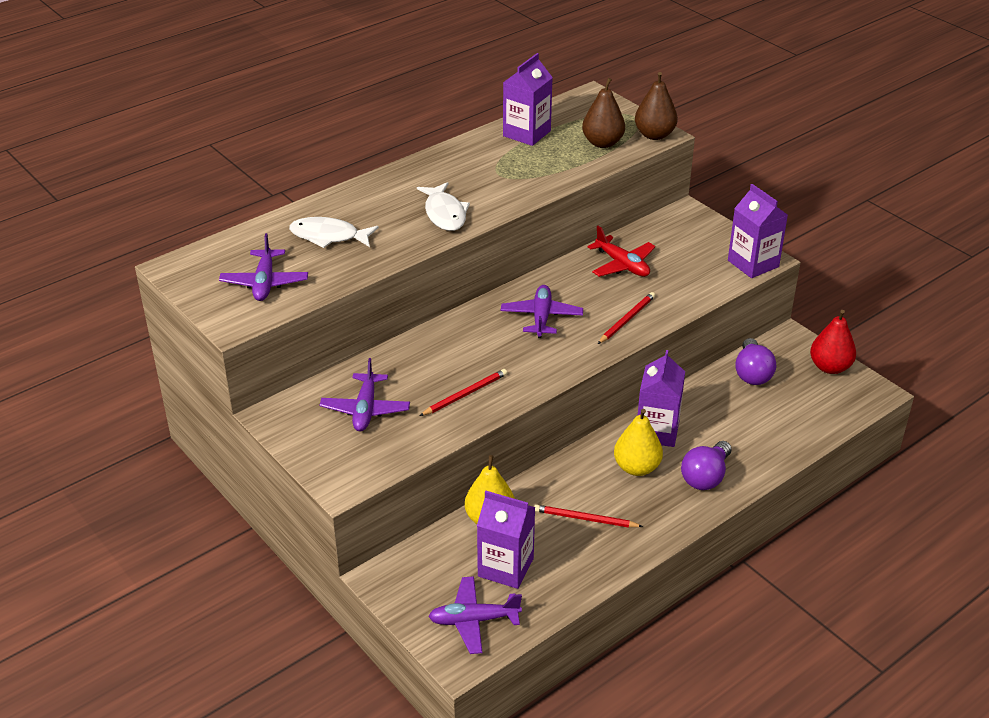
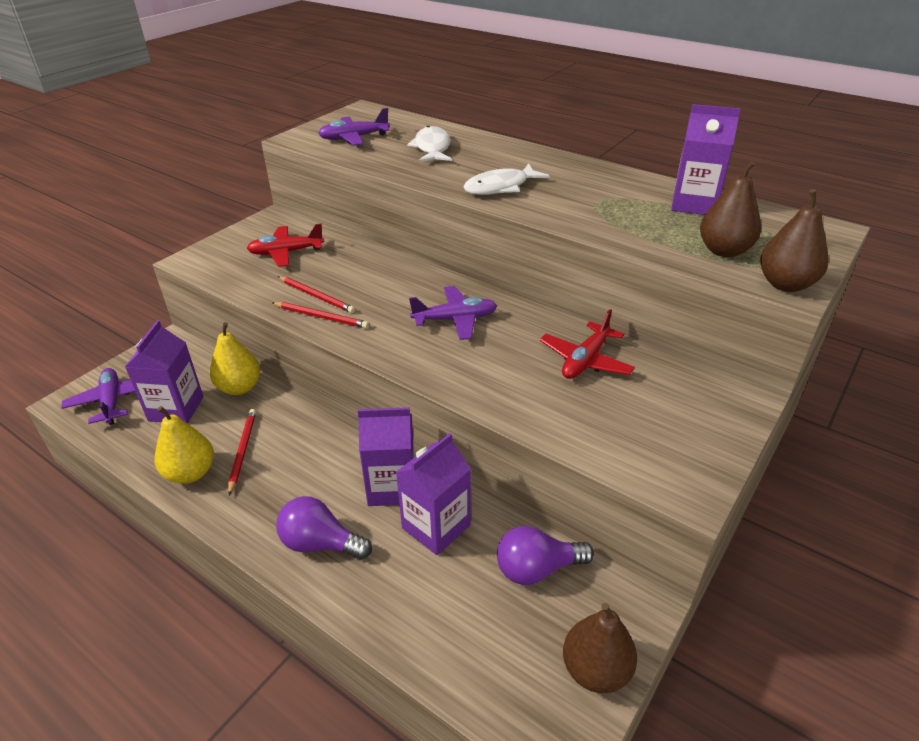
camera: 75 degrees right, 0 degrees up
purple plane [320,358,410,431] -> red plane [247,224,324,267]
red pencil [598,292,655,344] -> red pencil moved to [272,302,369,328]
yellow pear [614,409,663,476] -> yellow pear moved to [155,406,214,484]
purple carton [728,184,788,278] -> purple carton moved to [396,433,471,555]
red pear [810,310,856,374] -> brown pear [563,603,637,693]

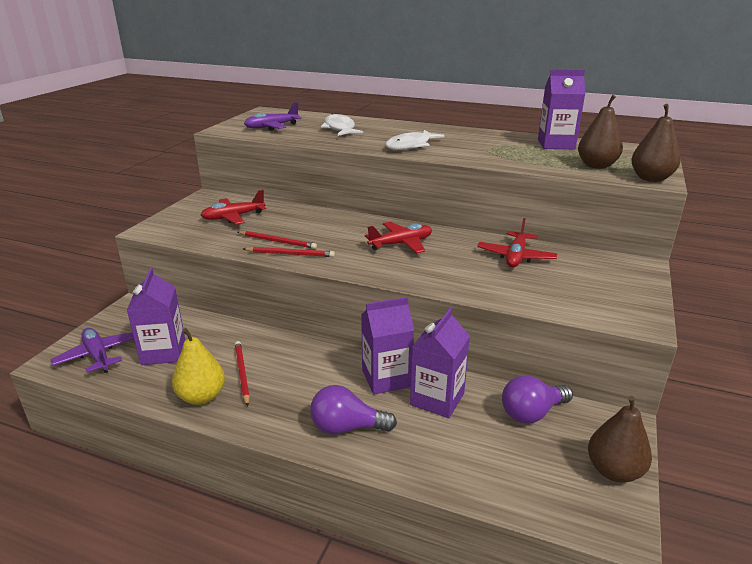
camera: 15 degrees left, 10 degrees down
yellow pear [210,322,260,395] -> none
purple plane [409,286,497,340] -> red plane [365,222,432,253]

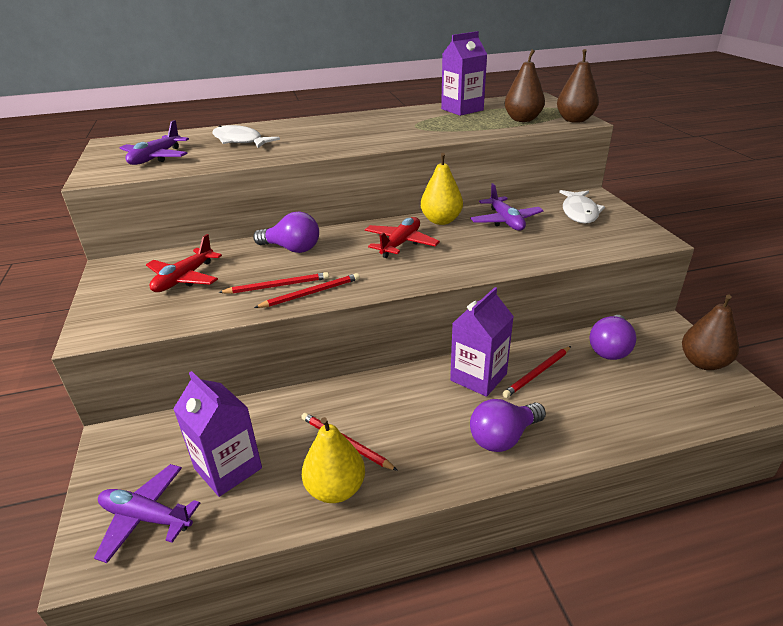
camera: 35 degrees left, 5 degrees up
white fish [385,130,445,150] -> white fish moved to [559,190,605,224]
purple carton [410,308,470,418] -> red pencil [502,346,571,398]
red plane [477,218,557,267] -> purple plane [470,183,544,231]
none -> purple light bulb [253,211,319,253]
none -> yellow pear [421,153,463,225]

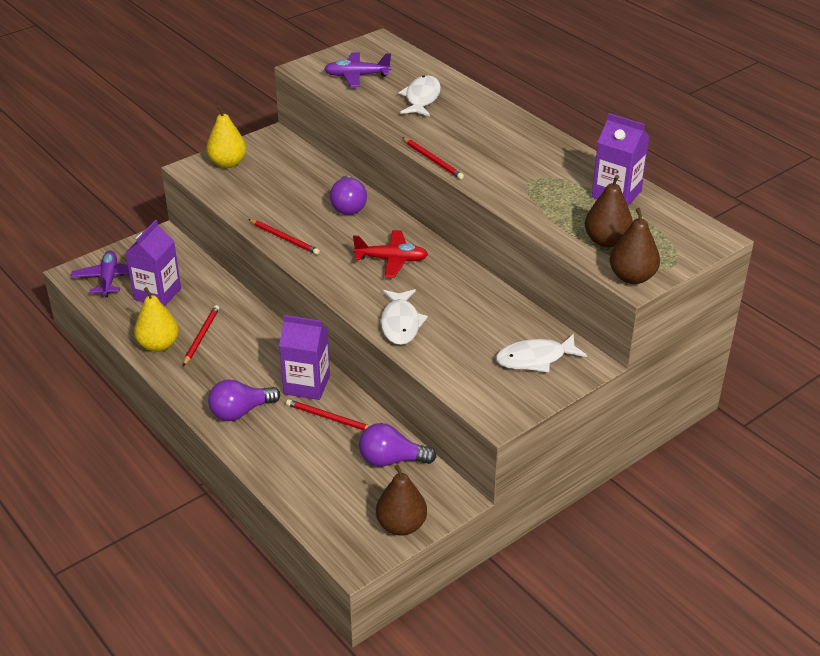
camera: 65 degrees right, 5 degrees up
red plane [146,234,222,292] -> none
red pencil [218,272,329,294] -> red pencil moved to [402,137,464,179]
yellow pear [421,153,463,225] -> yellow pear moved to [206,105,246,168]
purple plane [470,183,544,231] -> none
purple light bulb [470,399,546,452] -> purple light bulb turned 60 degrees counterclockwise [208,379,280,421]
none -> white fish [381,289,428,345]

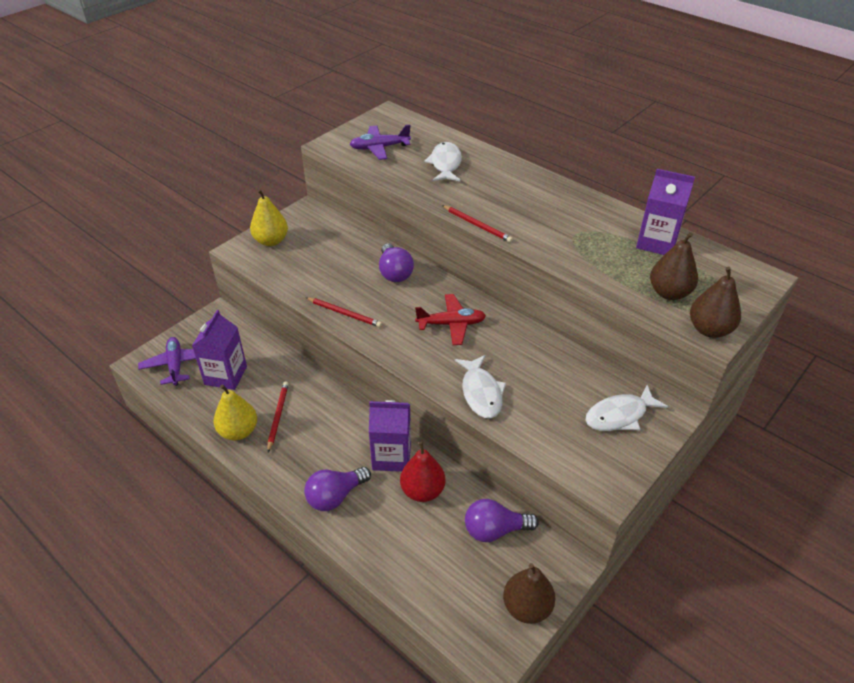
camera: 10 degrees left, 5 degrees up
red pencil [286,399,369,430] -> red pear [400,442,446,502]

